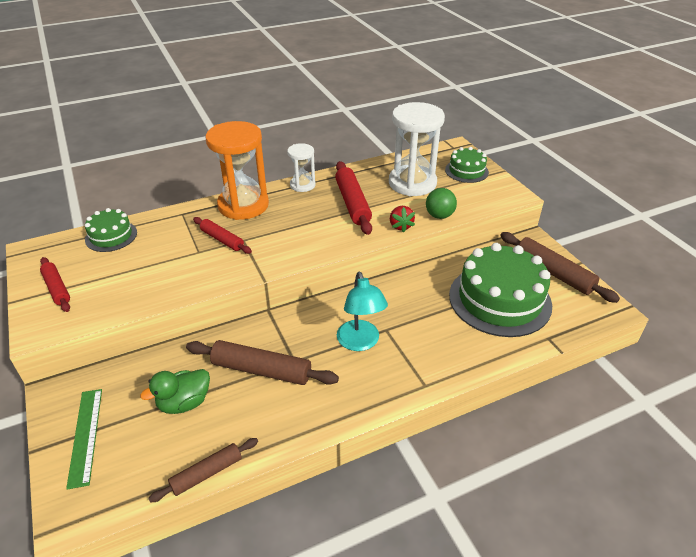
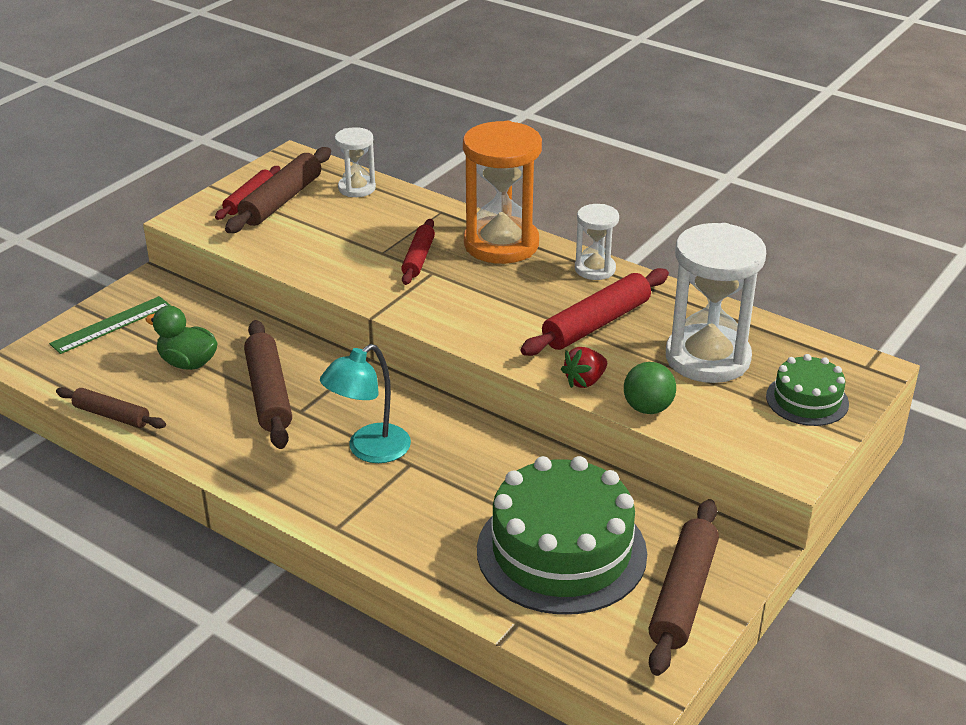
camera: 60 degrees right, 5 degrees down
green cake [85,208,137,252] -> white hourglass [335,127,376,197]
none -> brown rolling pin [225,147,331,233]

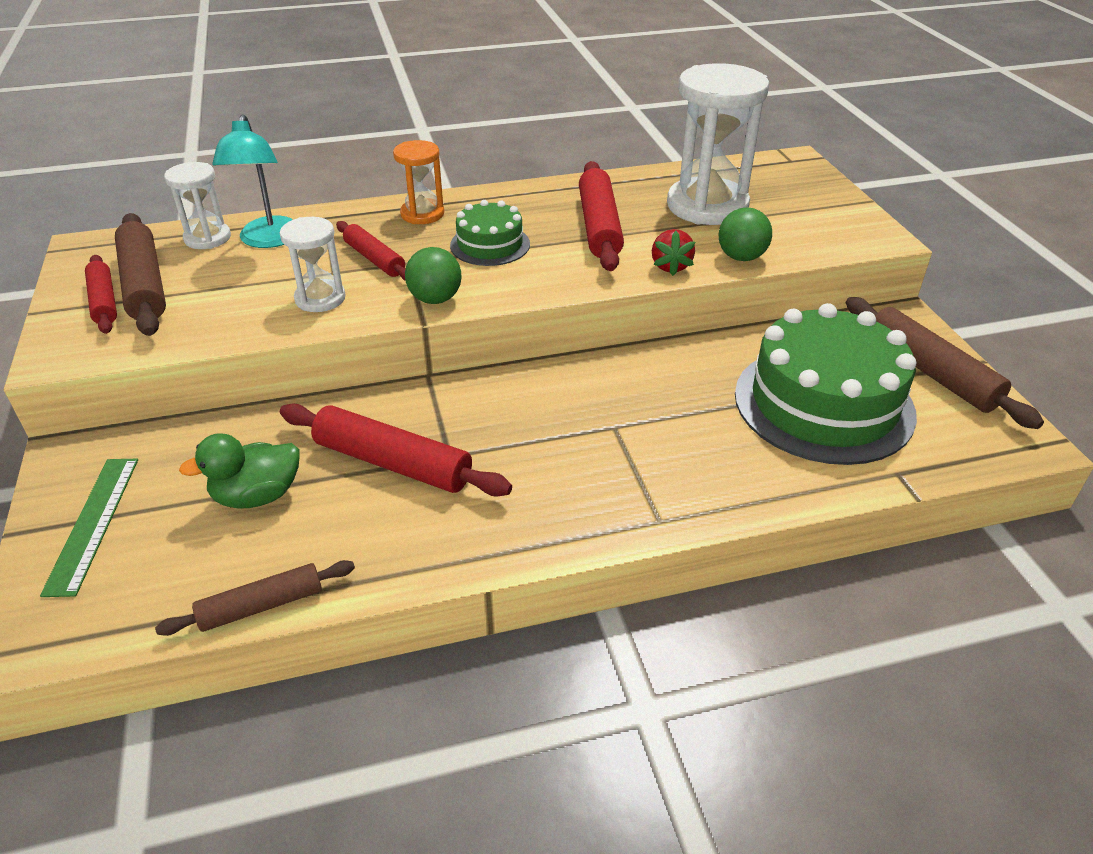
camera: 50 degrees left, 5 degrees up
brown rolling pin [244,320,292,449] -> red rolling pin [280,404,512,497]
turquoise lamp [320,344,411,463] -> turquoise lamp moved to [212,114,293,248]
orange hourglass [463,121,542,264] -> orange hourglass [393,140,444,224], size x0.53
white hourglass [575,204,619,280] -> white hourglass moved to [280,217,346,312]
green cake [766,354,849,426] -> green cake moved to [450,200,530,266]
none -> green ball [405,247,462,304]

